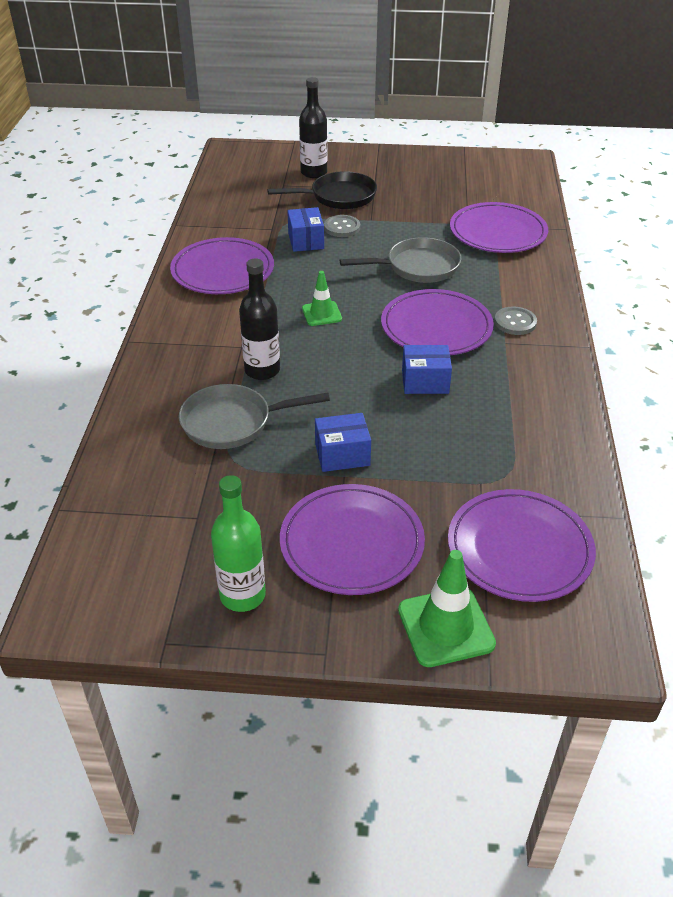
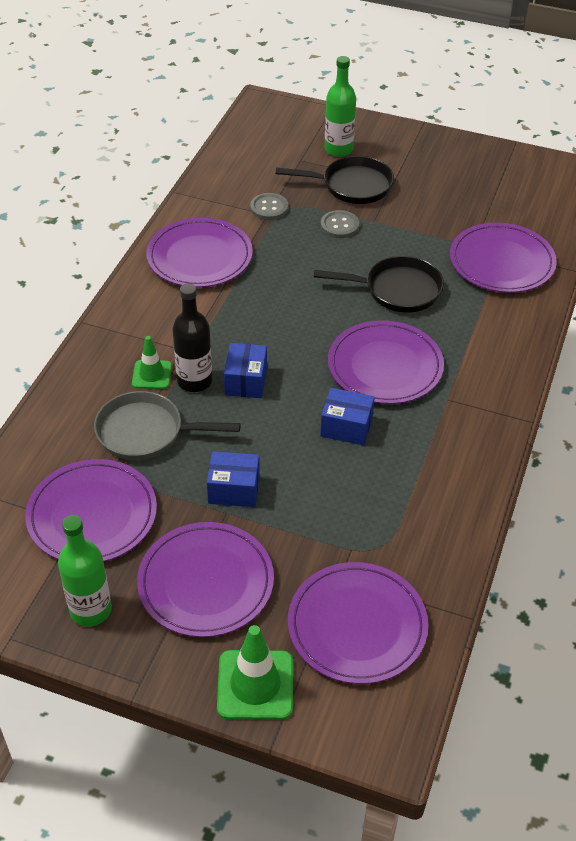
camera: 15 degrees right, 5 degrees up
blue box [287,207,324,252] -> blue box moved to [224,343,267,398]
black bottle [299,77,327,178] -> green bottle [324,56,356,157]
green traffic cone [302,271,342,326] -> green traffic cone moved to [132,336,172,389]
grey pan [340,237,461,283] -> black pan [314,256,444,313]
grey button [494,307,537,335] -> grey button moved to [250,193,288,220]
none -> purple plate [25,459,157,562]

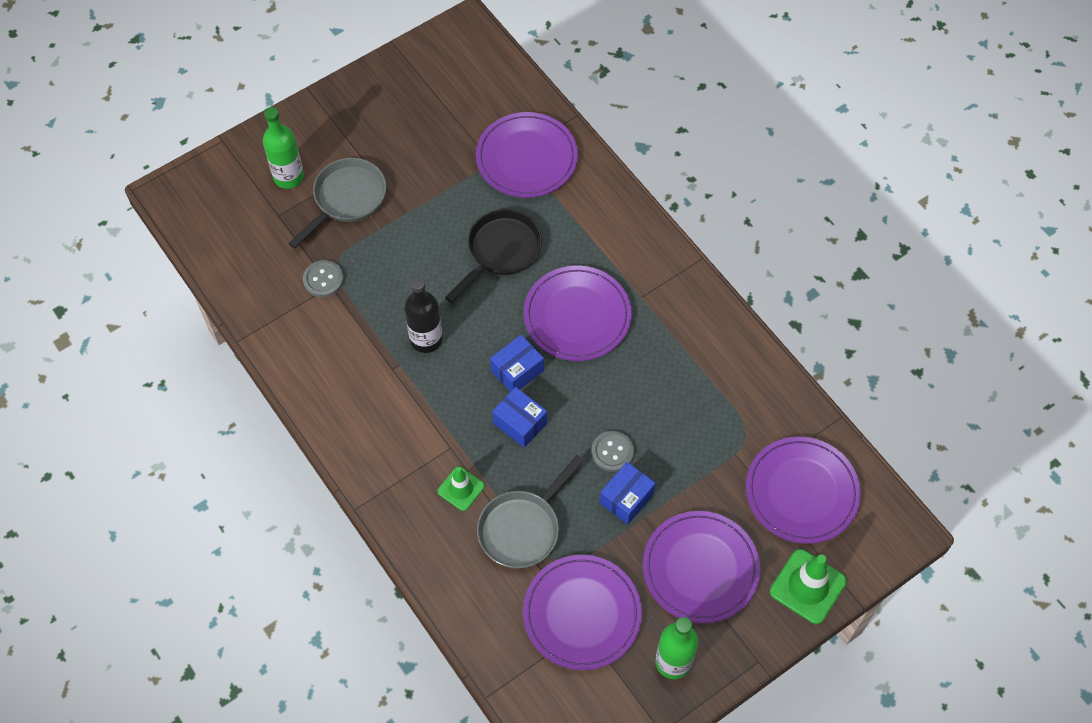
camera: 55 degrees left, 15 degrees up
purple plate [146,218,253,288] -> none
black bottle [172,283,213,392] -> black bottle moved to [404,277,443,353]
black pan [276,156,394,204] -> grey pan [288,158,386,249]
blue box [320,388,375,445] -> blue box moved to [490,335,544,392]
grey button [321,210,359,238] -> grey button moved to [591,431,634,472]

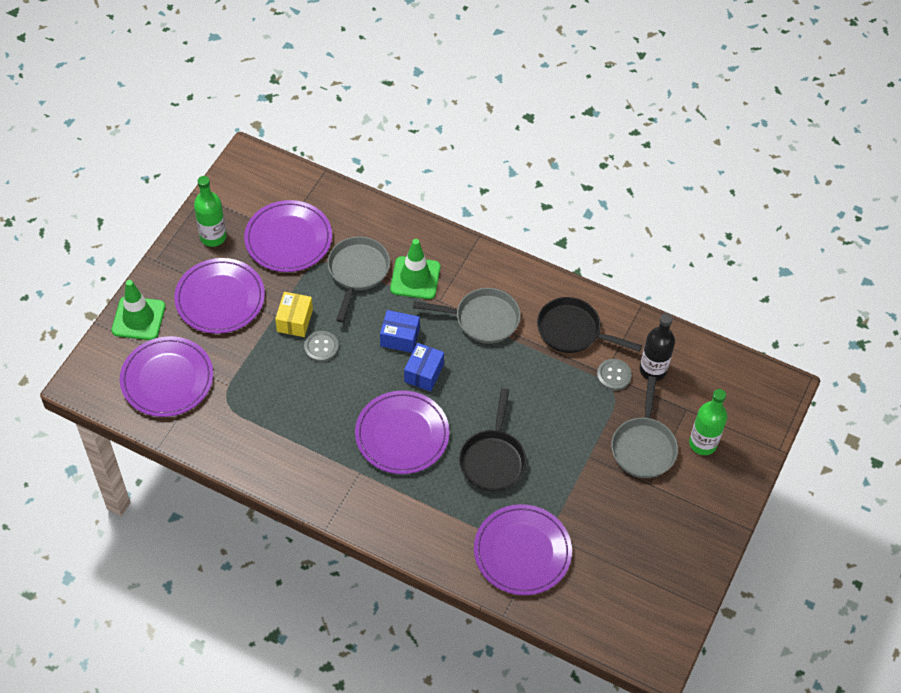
camera: 150 degrees right, 5 degrees down
black bottle [404,277,443,353] -> black bottle moved to [640,313,675,381]
green traffic cone [438,467,485,511] -> green traffic cone [390,239,440,299], size x1.60
blue box [600,462,656,525] -> yellow box [275,292,313,337]
none -> grey pan [413,288,521,344]
none -> black pan [537,297,642,353]

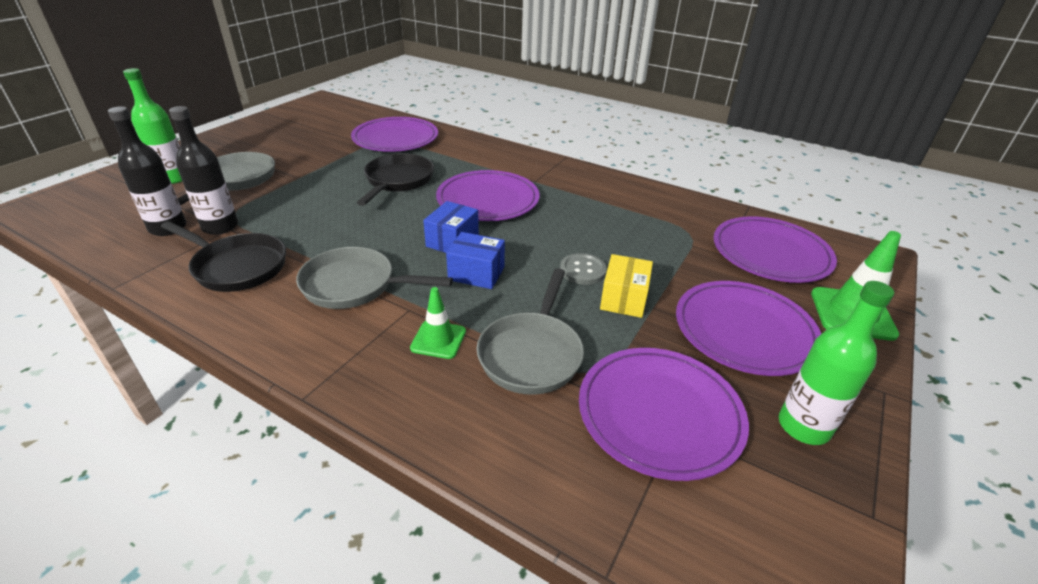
camera: 175 degrees left, 20 degrees down
green traffic cone [390,239,440,299] -> green traffic cone [410,287,466,359], size x0.62
grey button [597,359,632,391] -> black bottle [169,106,238,235]

